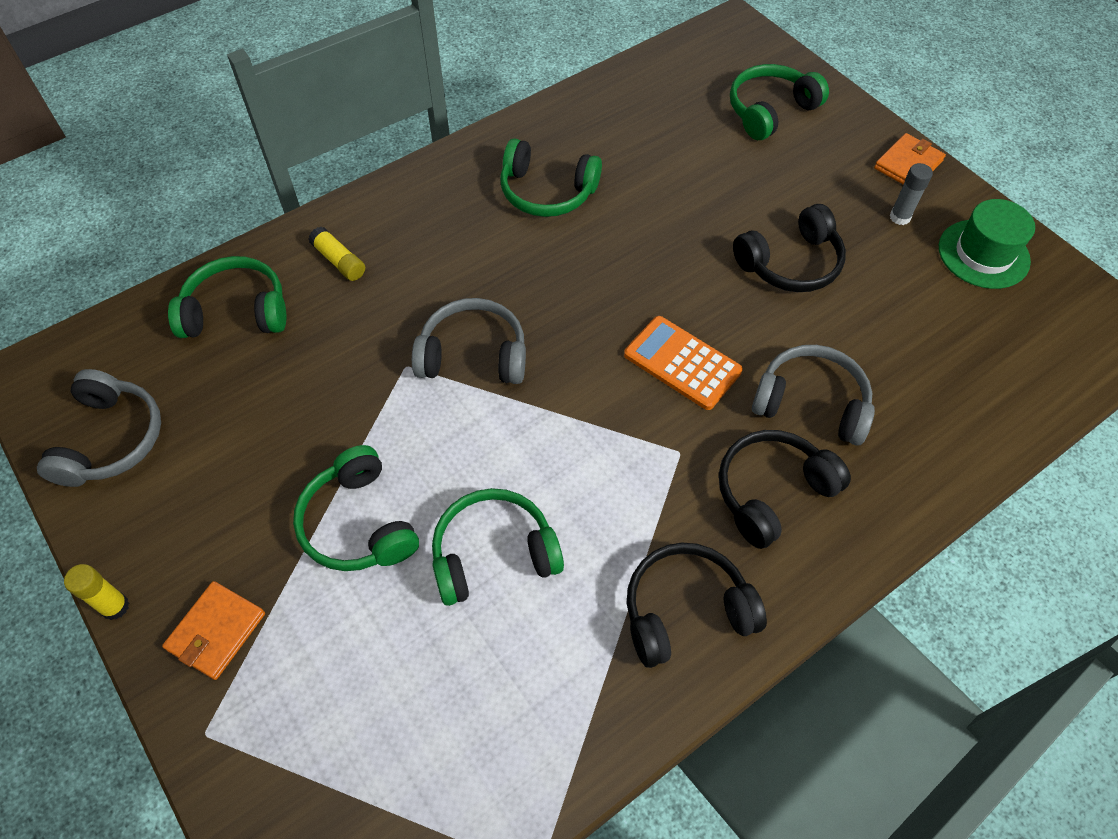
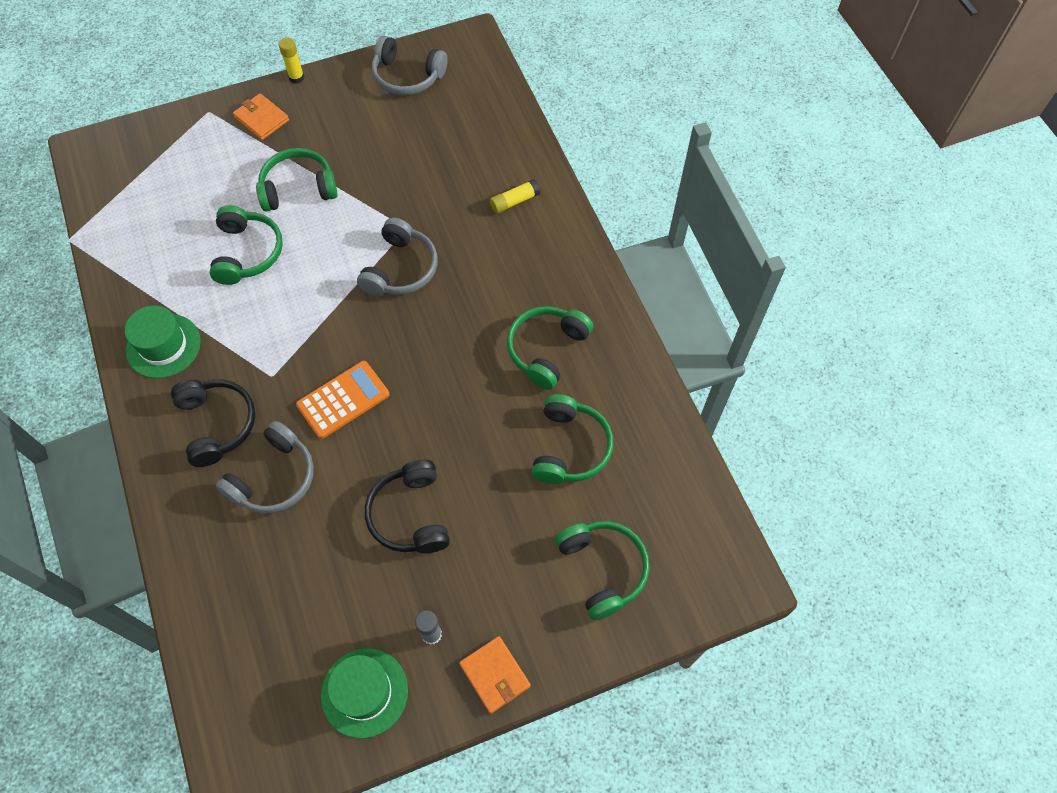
camera: 105 degrees right, 5 degrees up
green headphones [168,256,286,338] -> green headphones moved to [532,394,613,484]
black headphones [627,543,767,668] -> green hat [125,305,201,378]

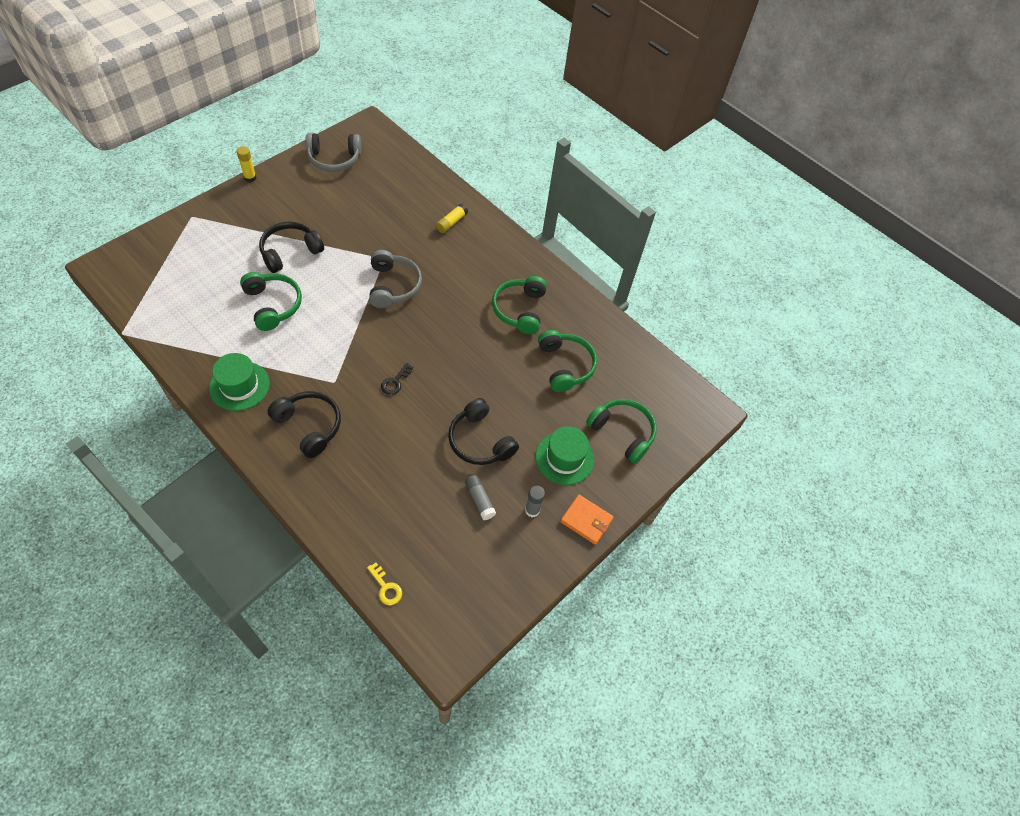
camera: 30 degrees left, 5 degrees down
grey headphones [216,421,314,513] -> none
orange wallet [233,93,289,140] -> none
green headphones [256,148,338,211] -> black headphones [259,221,324,273]
orange calculator [296,361,389,439] -> black key [381,363,413,395]
green hat [321,648,408,739] -> green hat moved to [535,426,594,485]
none -> yellow key [367,563,402,605]
none -> grey glue stick [465,475,496,520]

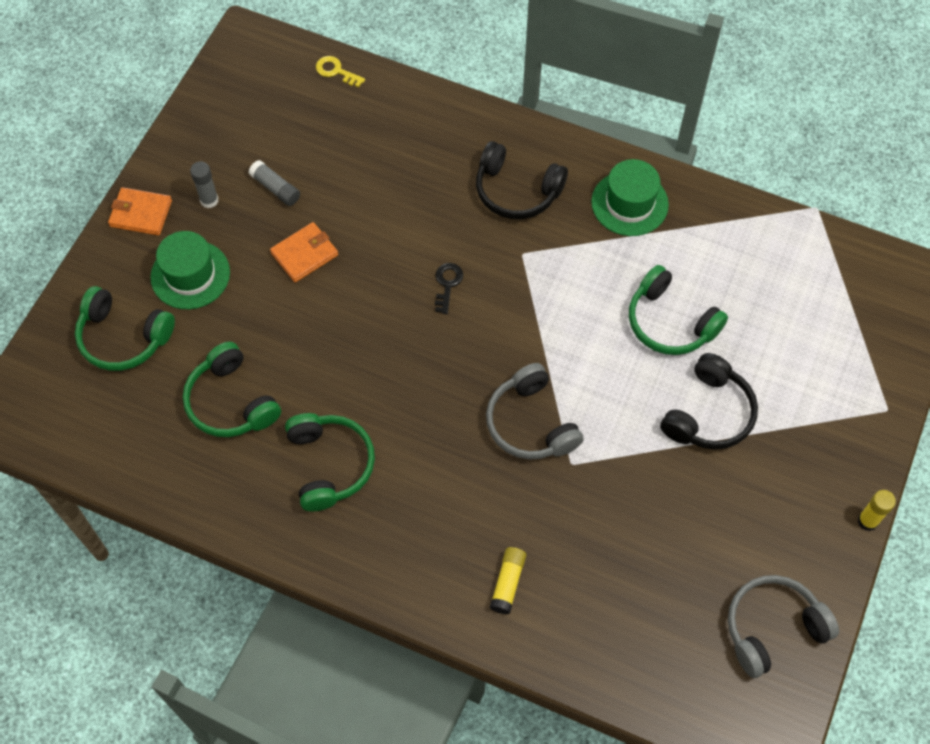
camera: 165 degrees right, 5 degrees up
black headphones [448,398,519,465] -> orange wallet [270,222,338,282]

